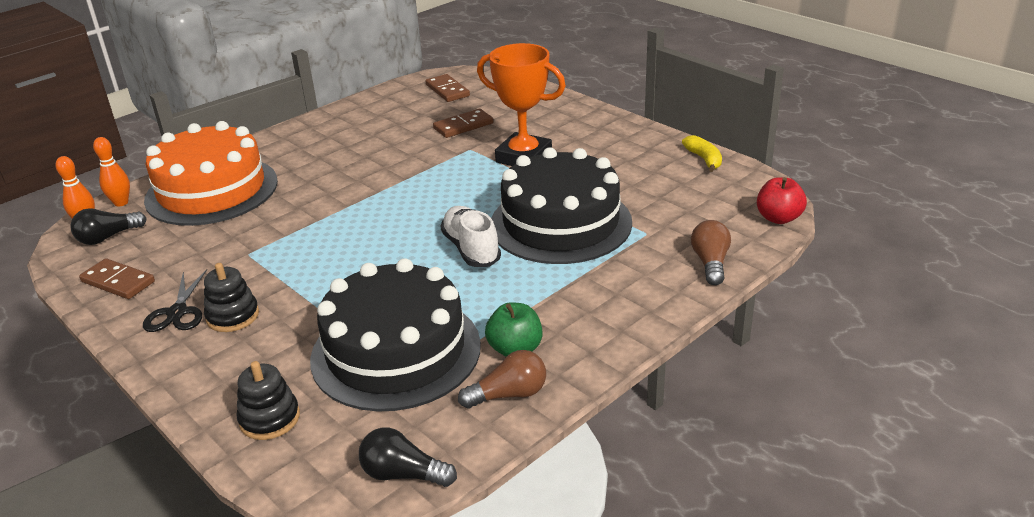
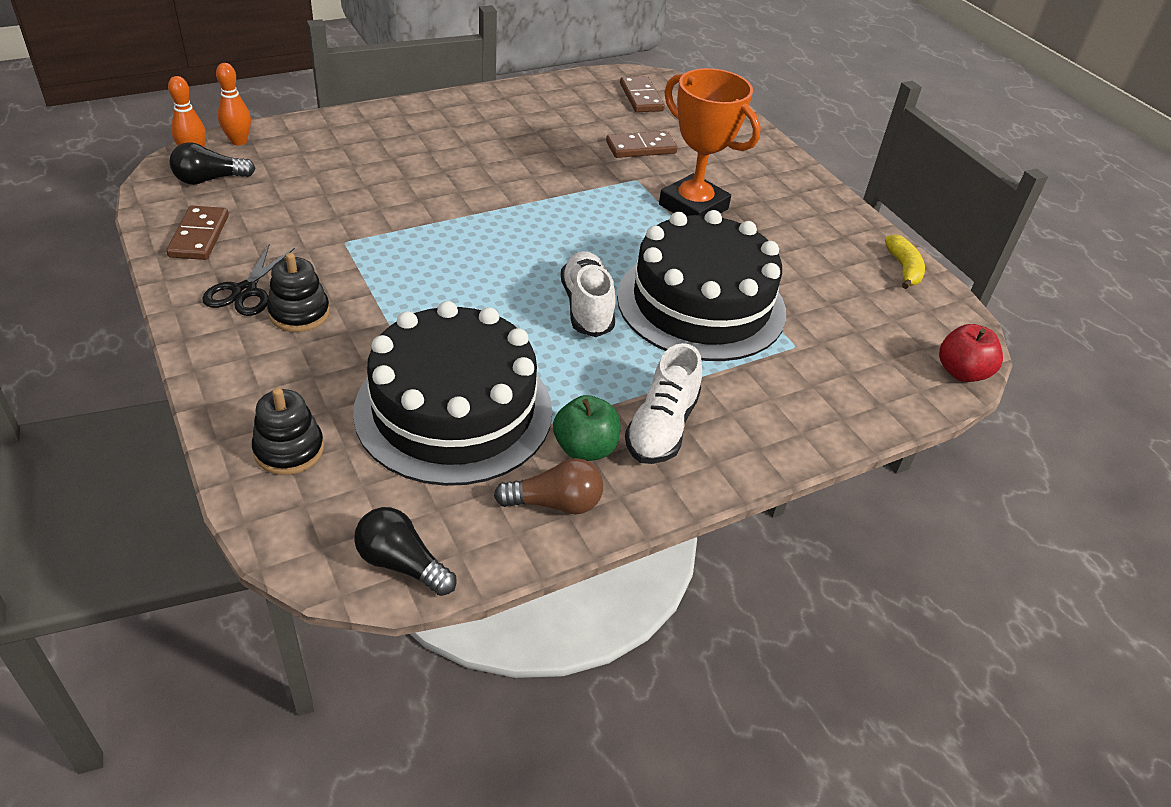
camera: 10 degrees right, 10 degrees up
brown domino [79,258,155,299] -> brown domino turned 45 degrees clockwise [166,206,229,260]
orange cake [144,121,278,226] -> none
brown light bulb [691,220,731,285] -> none
none -> white shoe [625,343,702,464]

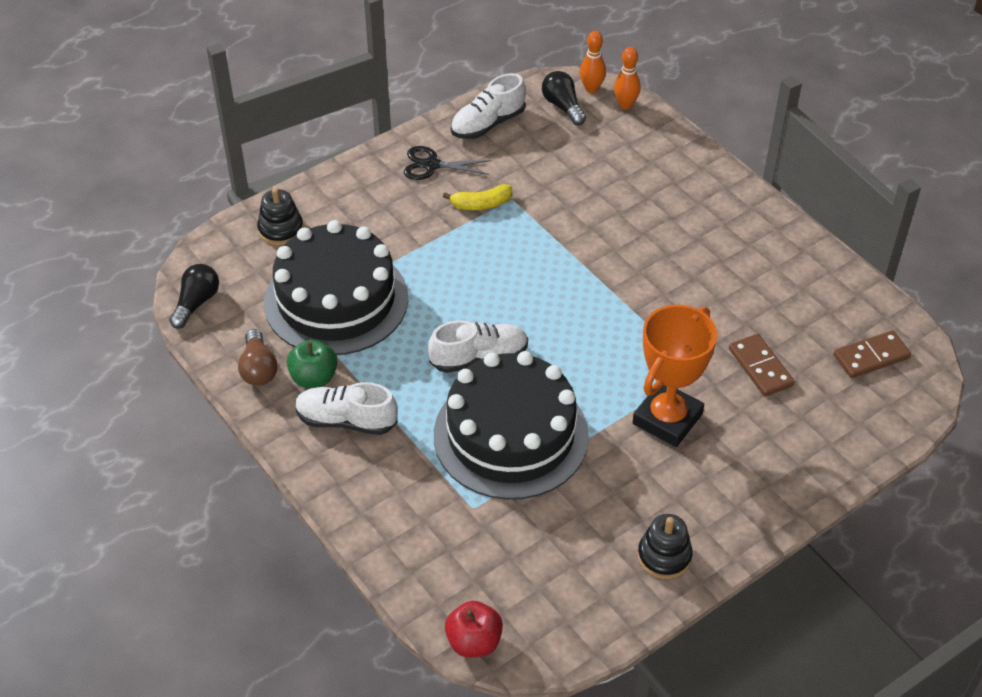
camera: 85 degrees right, 5 degrees up
brown domino [166,206,229,260] -> white shoe [450,73,526,139]
black stacking toy [267,253,330,332] -> black stacking toy moved to [638,514,693,579]
yellow banana [885,234,925,289] -> yellow banana moved to [443,184,512,210]

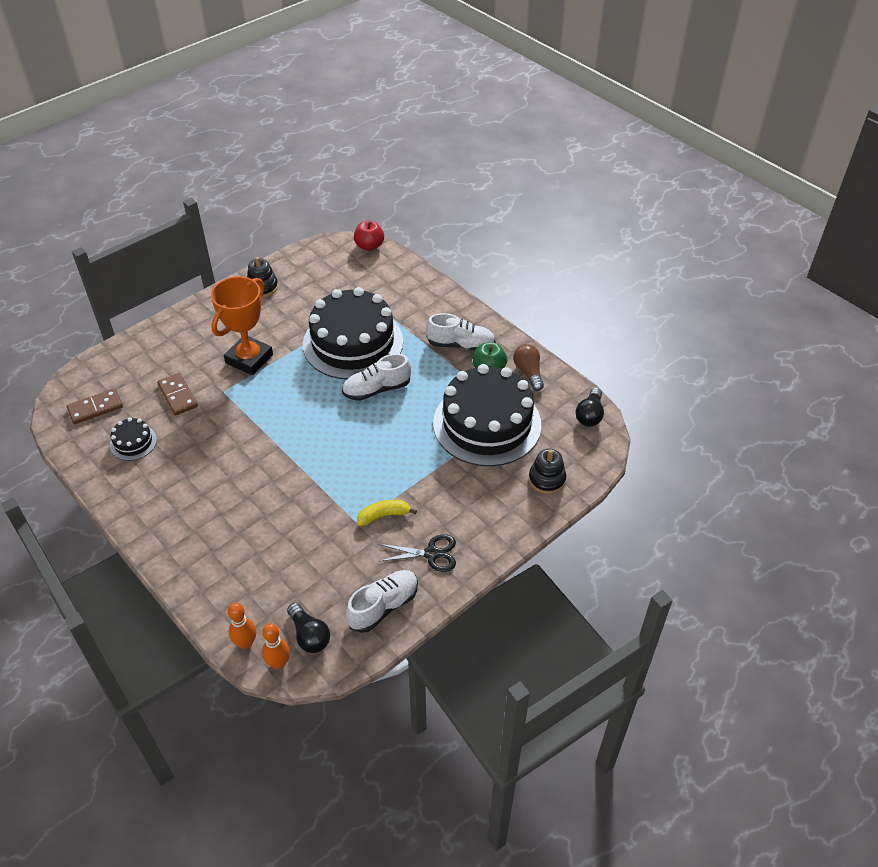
camera: 175 degrees right, 0 degrees up
none -> black cake [110,417,157,461]

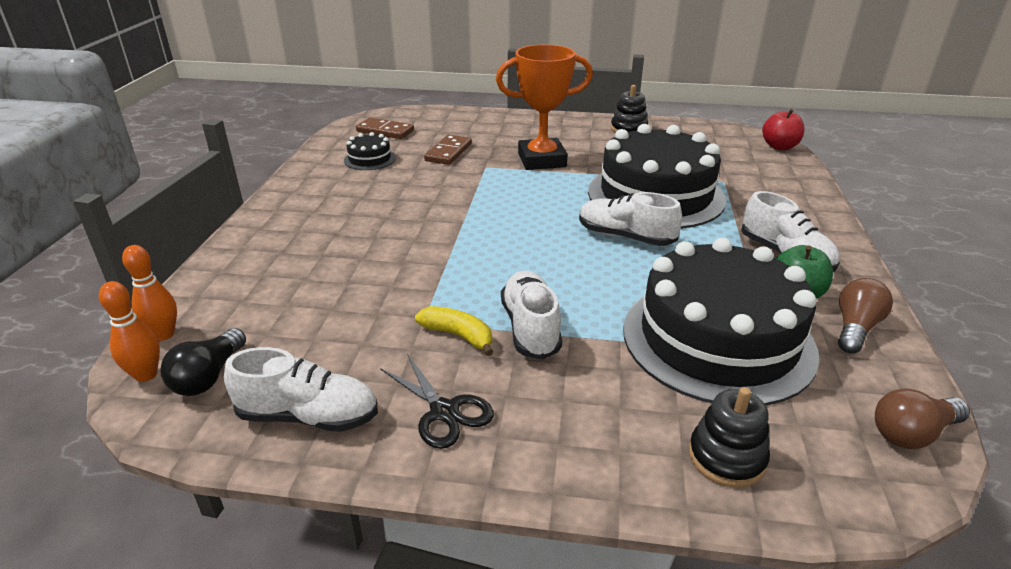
camera: 50 degrees right, 15 degrees down
black light bulb [576,387,604,426] -> brown light bulb [875,389,970,449]
none -> white shoe [501,271,562,360]

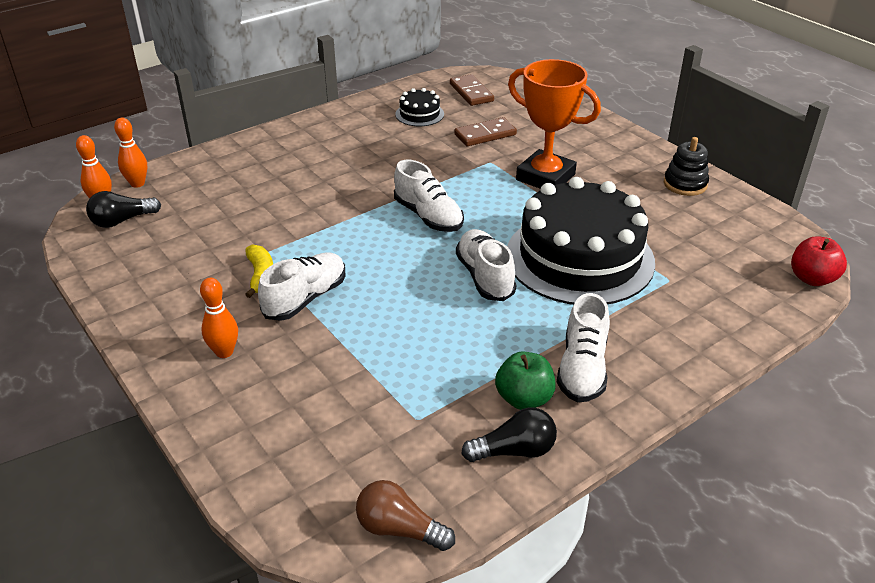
camera: 45 degrees right, 5 degrees up
white shoe [224,347,378,432] -> white shoe moved to [394,160,464,232]
black scissors [380,354,494,449] -> none
black cake [623,238,819,406] -> none
black stacking toy [689,387,770,488] -> none
brown light bulb [838,278,893,354] -> black light bulb [461,408,557,462]
none -> orange bowling pin [200,278,238,358]

